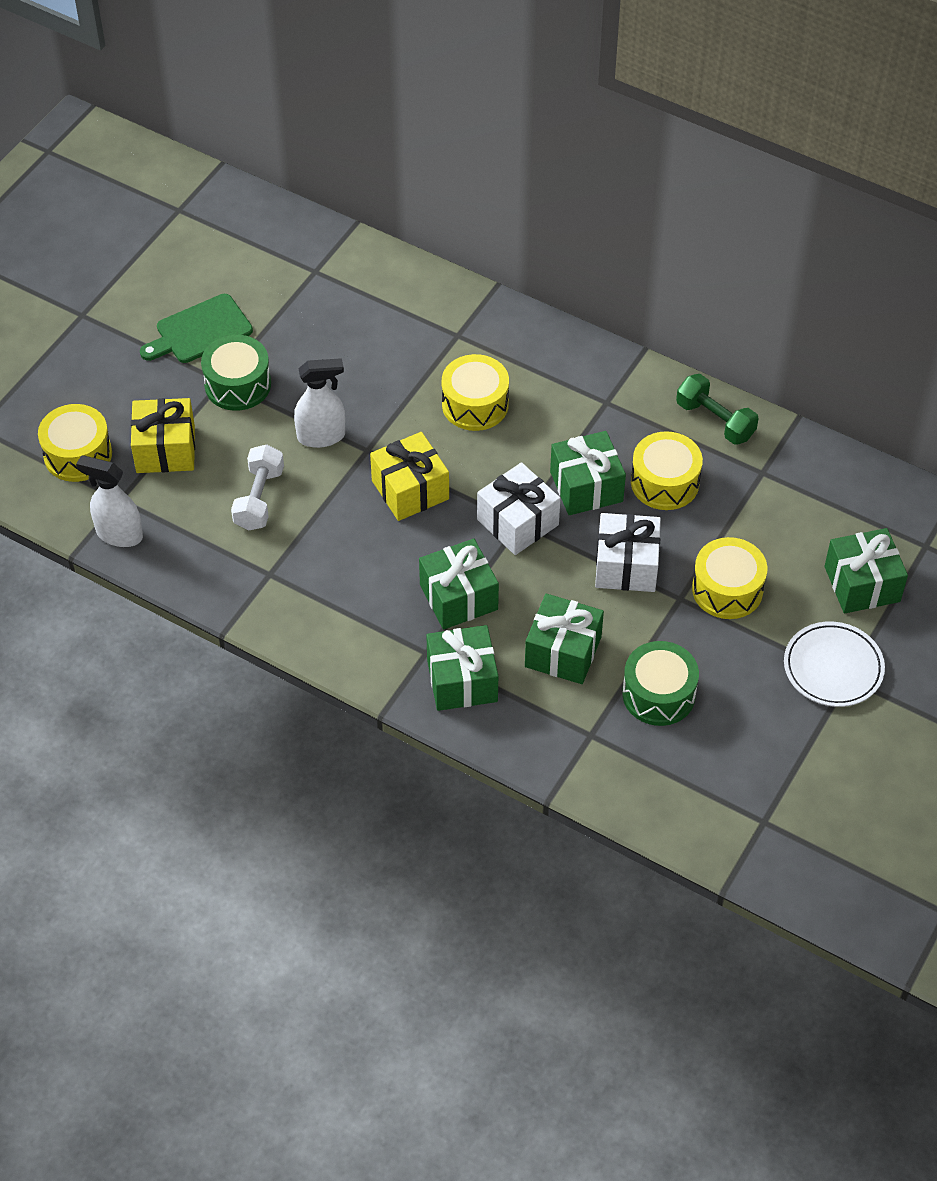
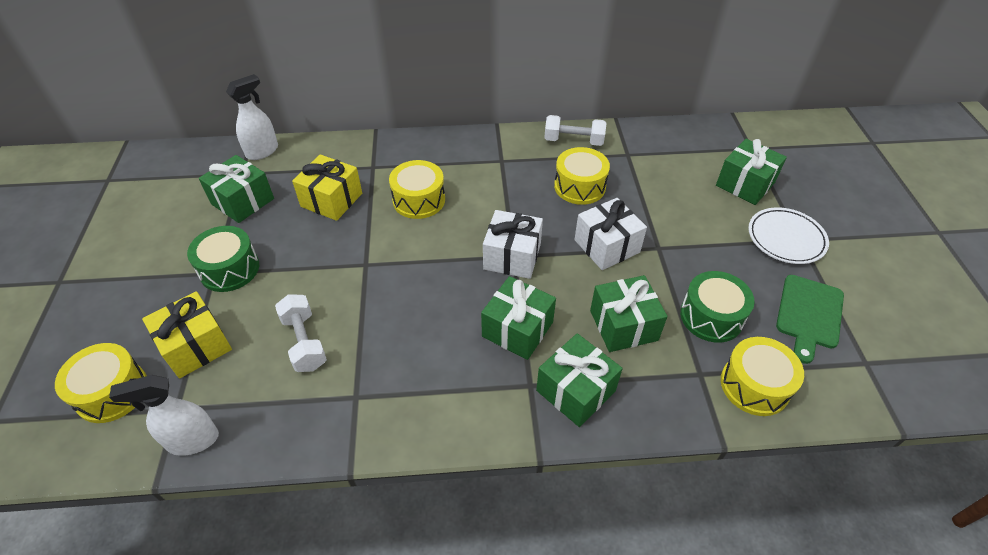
camera: 35 degrees left, 5 degrees down
green cutting board [140,294,253,363] -> green cutting board moved to [776,275,844,364]
white spray bottle [294,358,345,448] -> white spray bottle moved to [226,74,278,160]
yellow gift [370,432,449,521] -> yellow gift moved to [292,154,362,221]
green gift [550,431,626,515] -> green gift moved to [199,155,274,223]
green dumbbell [676,374,759,445] -> white dumbbell [544,115,607,146]
yellow drum [692,537,767,619] -> yellow drum moved to [721,337,804,416]

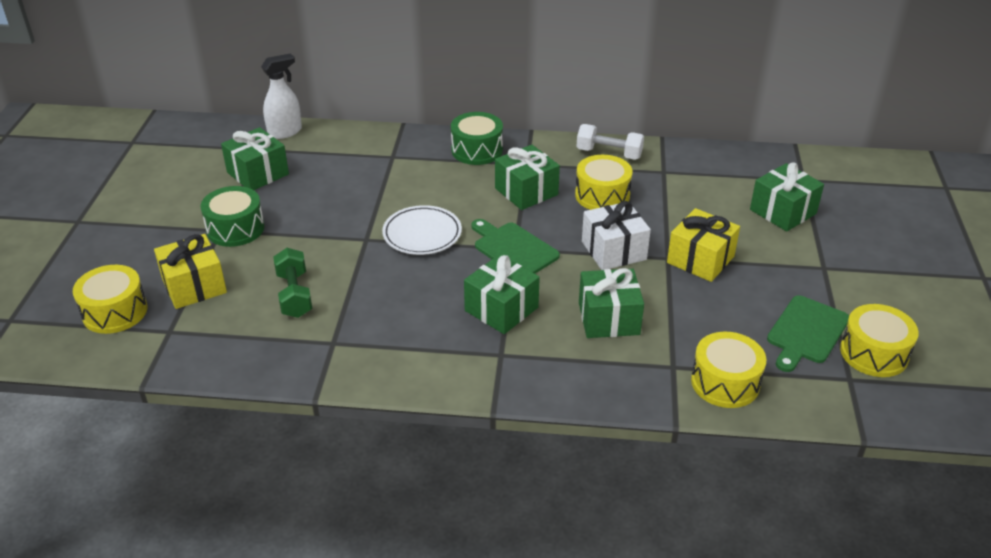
camera: 10 degrees right, 10 degrees down
white spray bottle [109,375,219,456] -> none
white dumbbell [275,294,327,372] -> green dumbbell [273,248,312,318]
yellow gift [292,154,362,221] -> yellow gift moved to [667,208,740,282]
yellow drum [389,160,445,219] -> yellow drum moved to [840,304,919,377]
white gift [483,210,543,279] -> green cutting board [471,219,560,274]
green gift [536,333,623,427] -> green gift moved to [495,145,560,210]
green drum [680,271,755,343] -> green drum moved to [451,112,503,165]
white plate [748,207,829,264] -> white plate moved to [382,205,462,255]

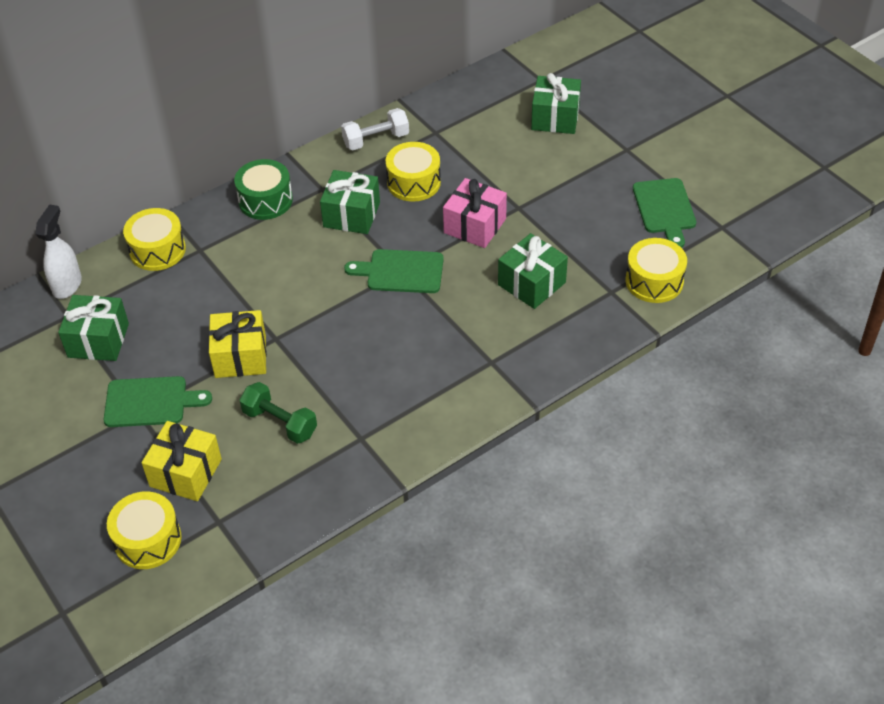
camera: 40 degrees left, 10 degrees up
green drum [201,186,265,247] -> green cutting board [103,376,212,427]
white plate [382,205,462,255] -> none
green gift [464,254,540,334] -> none
white gift [582,201,651,270] -> pink gift [443,178,507,248]
yellow gift [667,208,740,282] -> yellow gift moved to [209,310,267,378]
yellow drum [840,304,919,377] -> yellow drum moved to [123,208,186,271]

